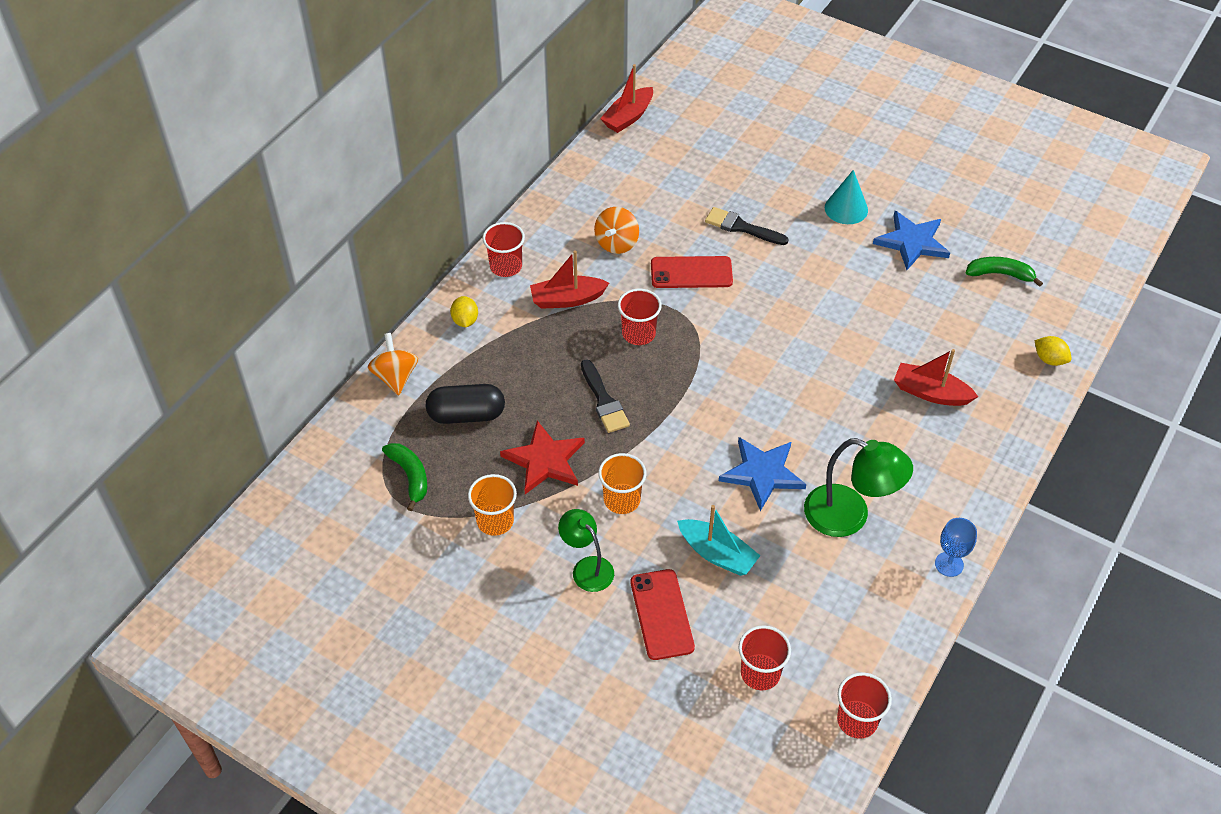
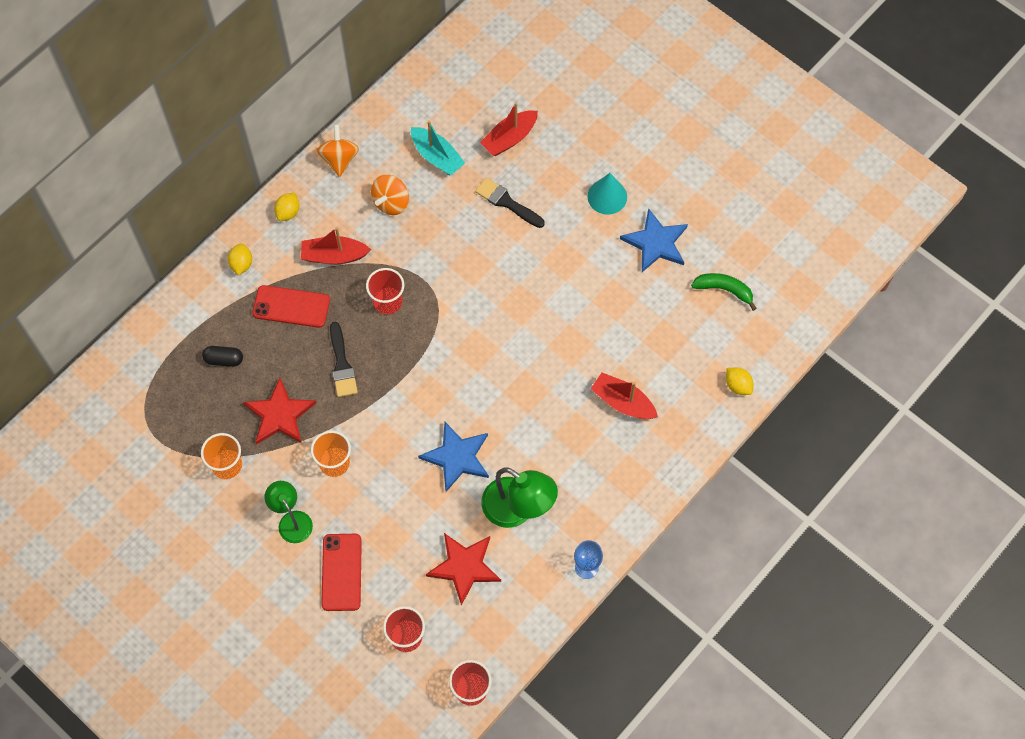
camera: 10 degrees right, 15 degrees up
orange spinning top [368,333,418,395] -> orange spinning top moved to [317,124,359,177]
green banana [382,443,427,511] -> none
black capsule [426,384,505,424] -> black capsule [202,346,243,367], size x0.61
red cup [483,222,525,277] -> yellow lemon [274,193,300,221]
red boat [600,64,653,133] -> red boat moved to [480,102,538,156]
red phone [651,256,733,288] -> red phone moved to [252,285,330,328]
turquoise boat [677,505,761,576] -> turquoise boat moved to [411,121,465,176]
none -> red star [426,533,501,606]

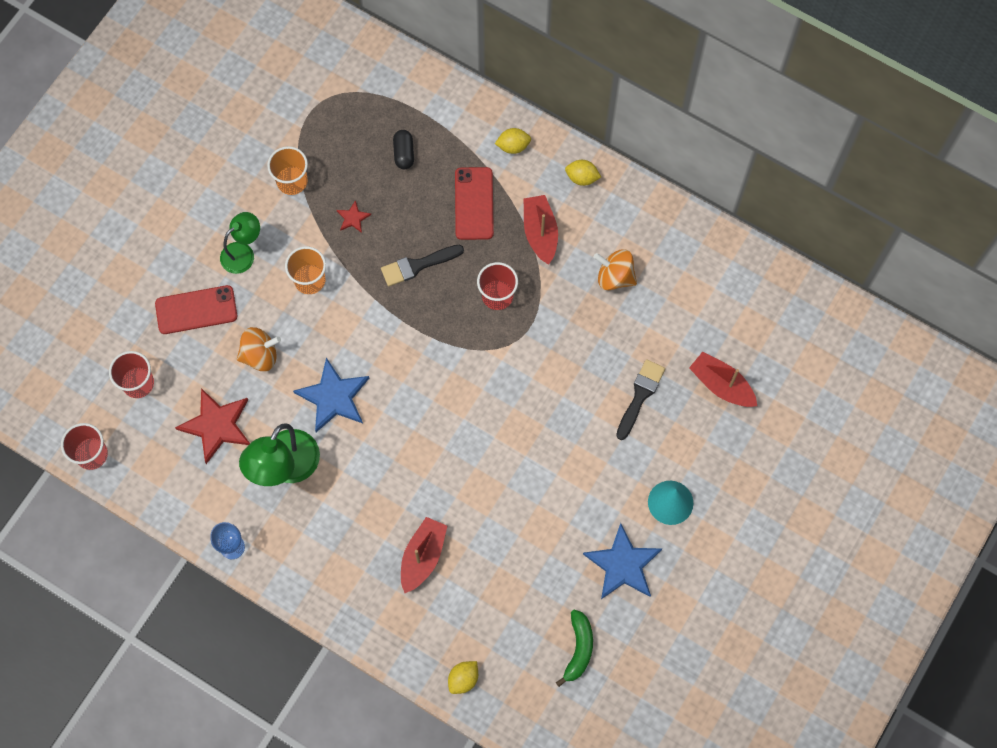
camera: 80 degrees right, 5 degrees up
red star [243,378,316,444] -> red star [337,200,371,233], size x0.47
orange spinning top [317,124,359,177] -> orange spinning top moved to [237,327,281,371]
turquoise boat [411,121,465,176] -> none

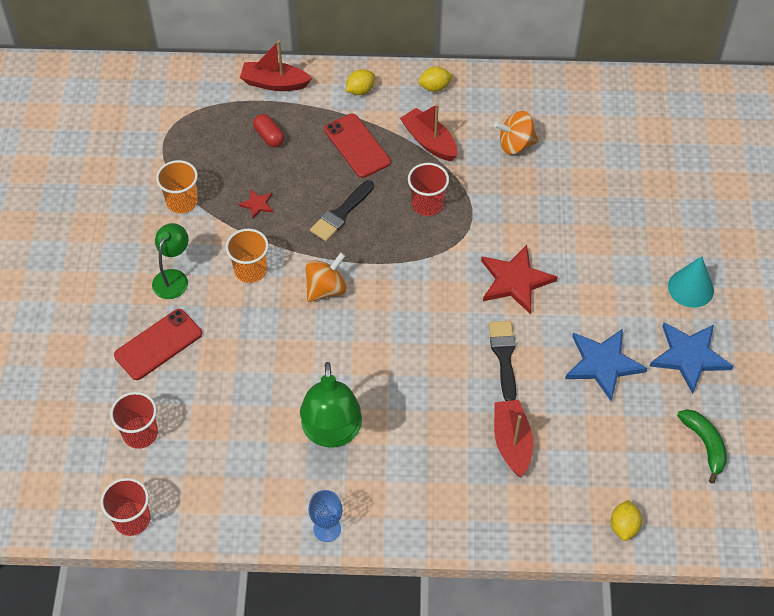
camera: 30 degrees left, 15 degrees down
red star [175,388,250,464] -> red star moved to [481,245,558,314]
orange spinning top [237,327,281,371] -> orange spinning top moved to [305,252,347,302]
blue star [293,358,369,432] -> blue star moved to [565,329,647,401]
black capsule [393,130,414,169] -> red capsule [253,114,284,148]
black brush [616,359,665,440] -> black brush moved to [489,321,516,401]
red boat [689,352,757,407] -> red boat moved to [240,40,312,91]

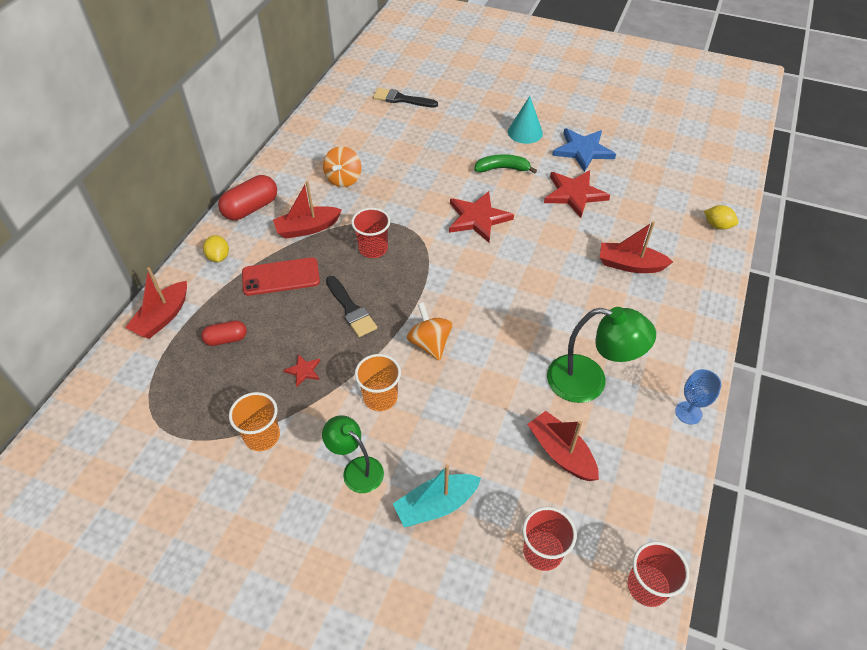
camera: 70 degrees left, 5 degrees down
red phone [114,309,202,380] -> turquoise boat [393,464,481,527]
yellow lemon [418,66,453,92] -> red capsule [218,175,277,220]
black brush [489,321,516,401] -> black brush moved to [373,88,438,107]
blue star [565,329,647,401] -> red star [544,170,610,218]
green banana [677,409,727,484] -> green banana moved to [474,154,537,174]
none -> red boat [527,411,599,481]

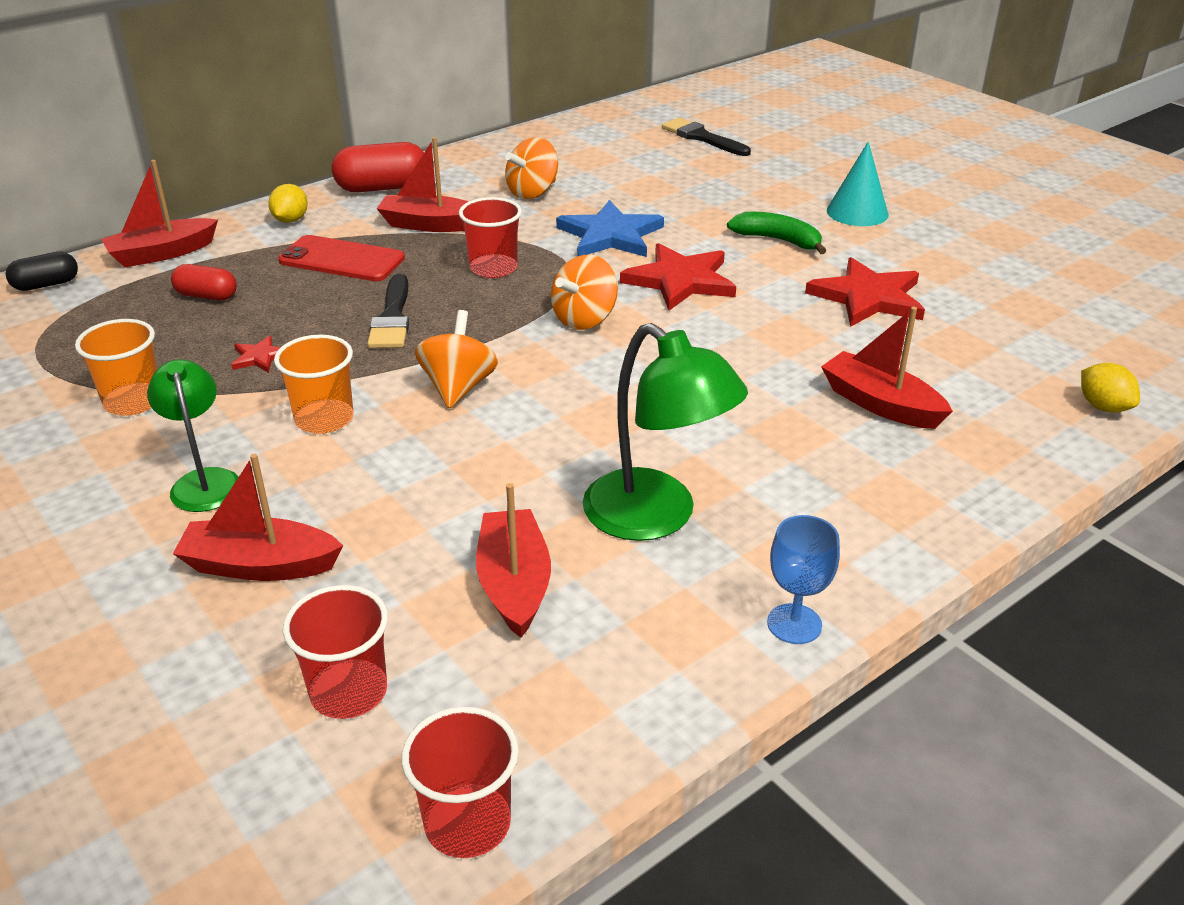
camera: 30 degrees right, 15 degrees down
turquoise boat [393,464,481,527] -> red boat [173,454,343,581]
blue star [552,128,616,172] -> blue star moved to [556,200,664,257]
none -> black capsule [6,252,78,291]
none -> orange spinning top [551,255,618,330]

